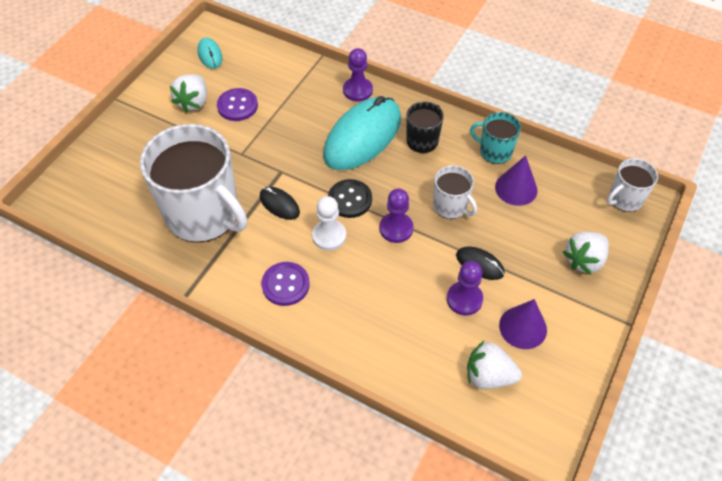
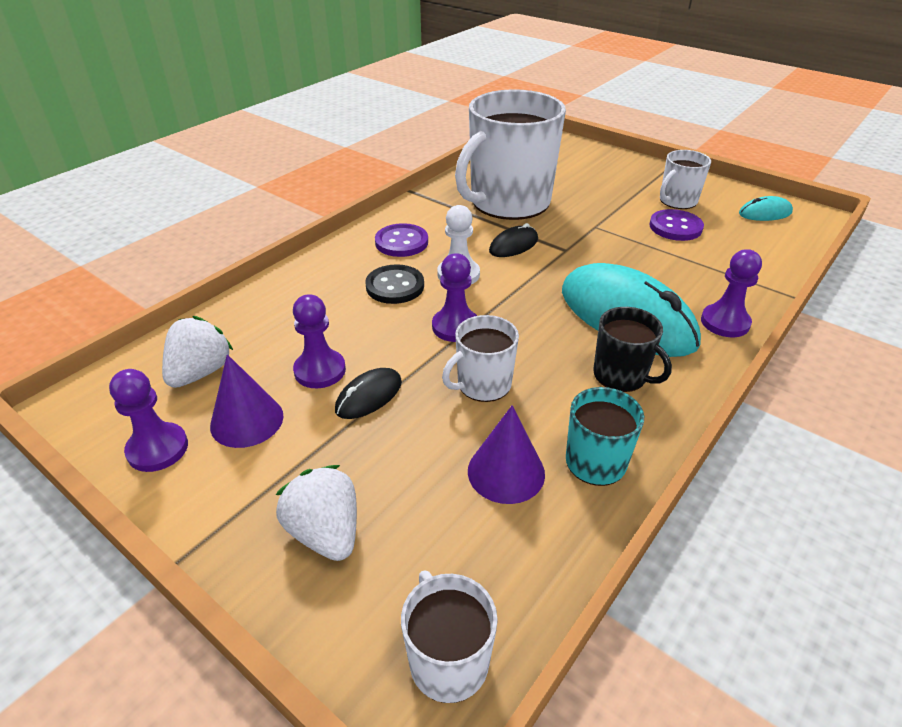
camera: 100 degrees right, 15 degrees down
white strawberry [170,74,207,112] -> white mug [660,150,711,209]
black button [328,179,372,218] -> black button moved to [365,264,424,304]
none -> purple pawn [109,369,188,472]

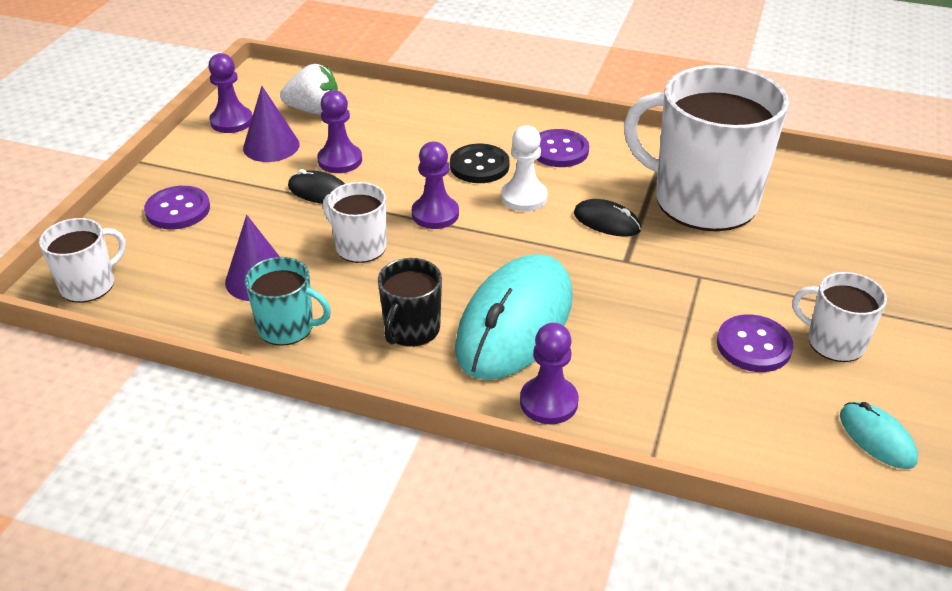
camera: 70 degrees right, 0 degrees up
white strawberry [276,465,357,561] -> purple button [144,186,210,229]

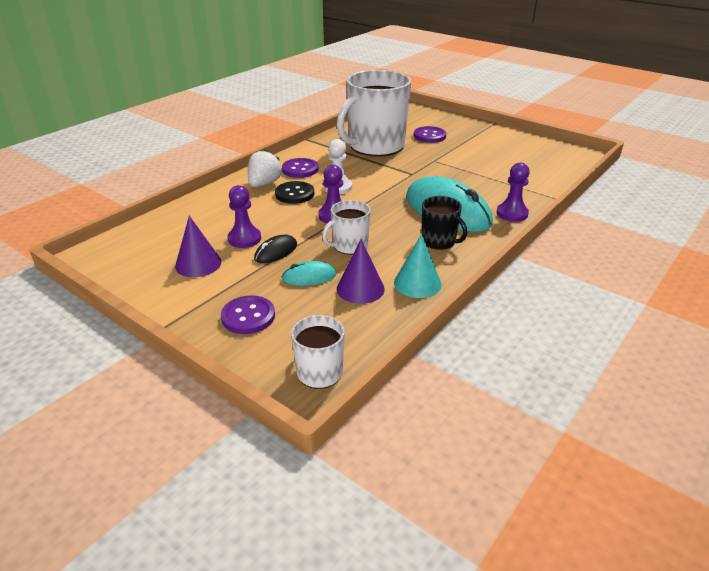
camera: 70 degrees left, 5 degrees down
purple pawn [208,53,252,133] -> none
turquoise mug [245,257,331,346] -> turquoise cone [394,234,442,298]
white strawberry [280,64,338,115] -> white strawberry moved to [248,149,283,187]
black mouse [574,199,641,237] -> none
purple button [717,315,793,372] -> purple button moved to [414,126,446,143]
white mug [792,272,887,362] -> none
turquoise mouse [840,402,918,469] -> turquoise mouse moved to [282,261,336,286]

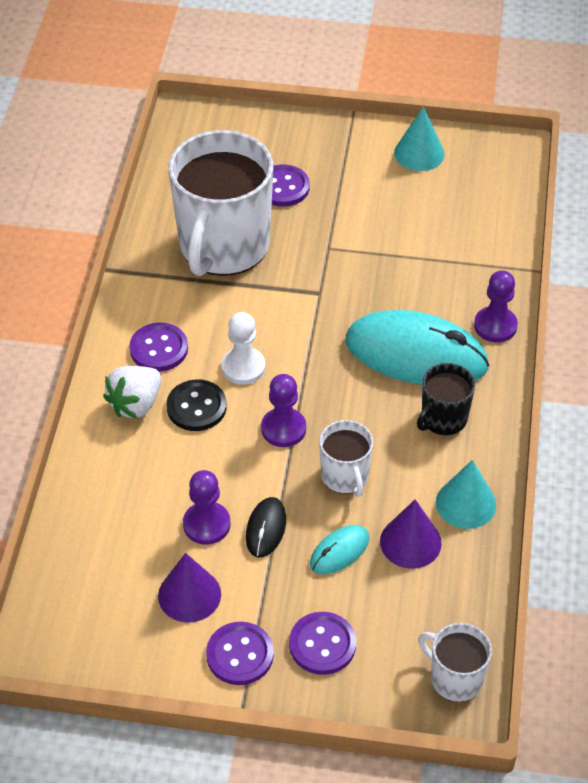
camera: 30 degrees left, 15 degrees up
white strawberry [248,149,283,187] -> white strawberry turned 135 degrees counterclockwise [103,366,161,419]
white mug [322,200,371,255] -> white mug turned 45 degrees counterclockwise [319,420,373,497]
black mug [421,196,467,250] -> black mug turned 120 degrees clockwise [417,363,475,435]
none -> purple button [206,622,274,685]
none -> turquoise cone [394,106,445,171]

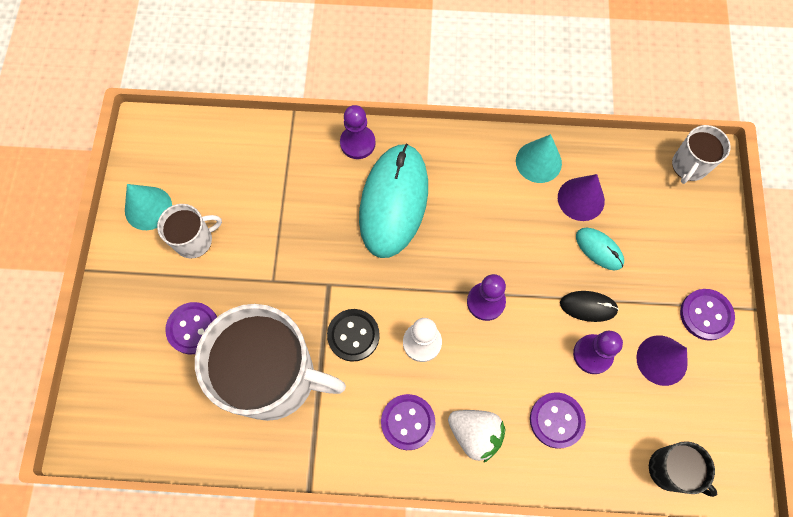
camera: 95 degrees left, 20 degrees up
black button [166,380,227,431] -> black button moved to [327,309,380,362]
purple button [289,612,356,675] -> purple button moved to [530,392,586,449]
white mug [319,420,373,497] -> white mug moved to [157,204,222,258]
black mug [417,363,475,435] -> black mug moved to [649,441,717,497]

